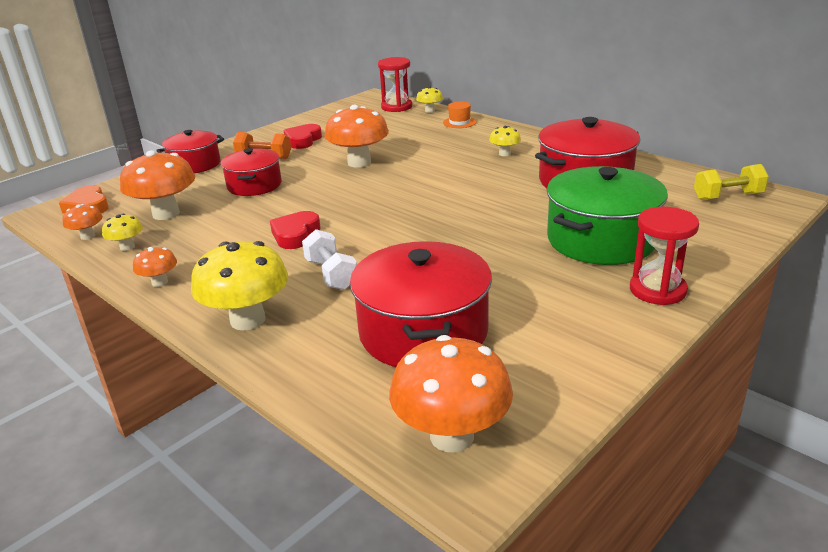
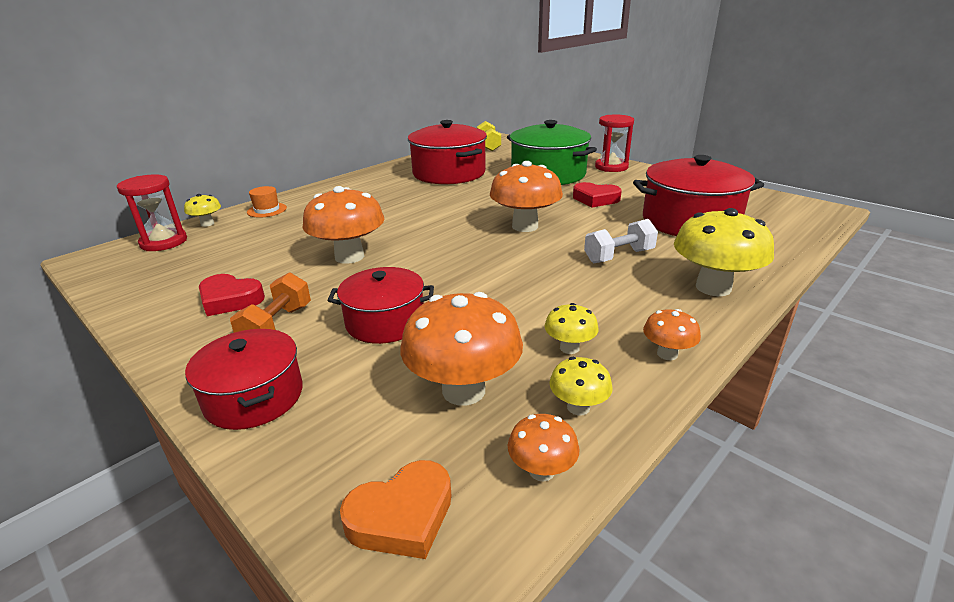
camera: 90 degrees left, 0 degrees up
red heart [270,211,321,249] -> red heart moved to [573,182,622,207]
orange mushroom [389,335,513,452] -> orange mushroom moved to [490,161,563,232]
yellow mushroom [489,126,521,156] -> yellow mushroom moved to [545,303,599,354]

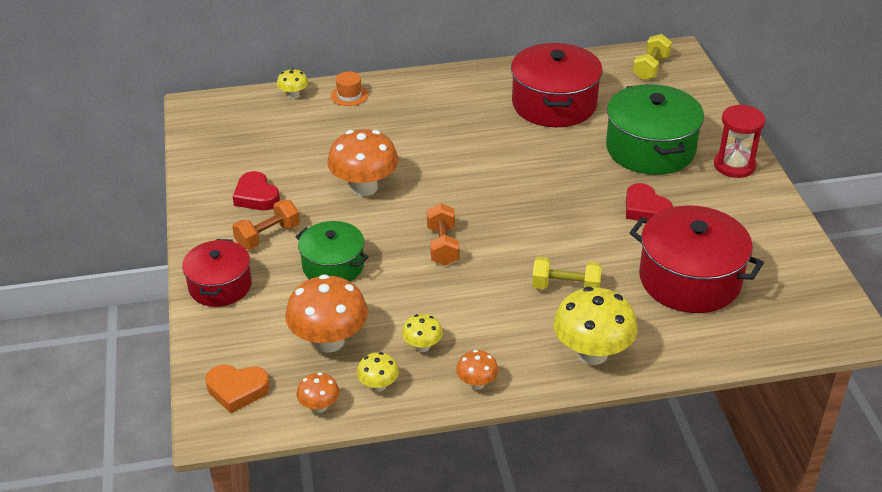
camera: 35 degrees right, 10 degrees up
red hourglass [117,174,187,251] -> none
red pot [327,267,434,344] -> green pot [295,221,368,282]
orange mushroom [490,161,563,232] -> none
white dumbbell [584,219,658,263] -> yellow dumbbell [532,257,602,289]
none -> orange dumbbell [427,203,460,266]

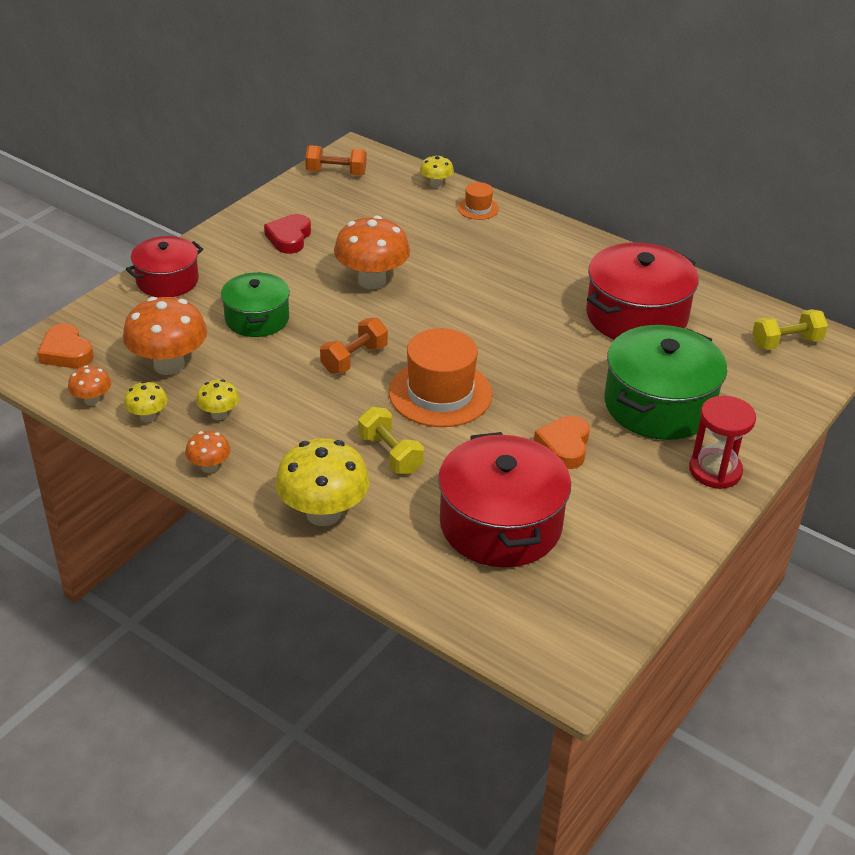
camera: 45 degrees right, 0 degrees up
orange dumbbell [232,200,300,250] -> orange dumbbell moved to [305,145,367,175]
red heart [626,183,673,221] -> orange heart [534,416,590,469]
none -> orange hat [389,328,492,427]

